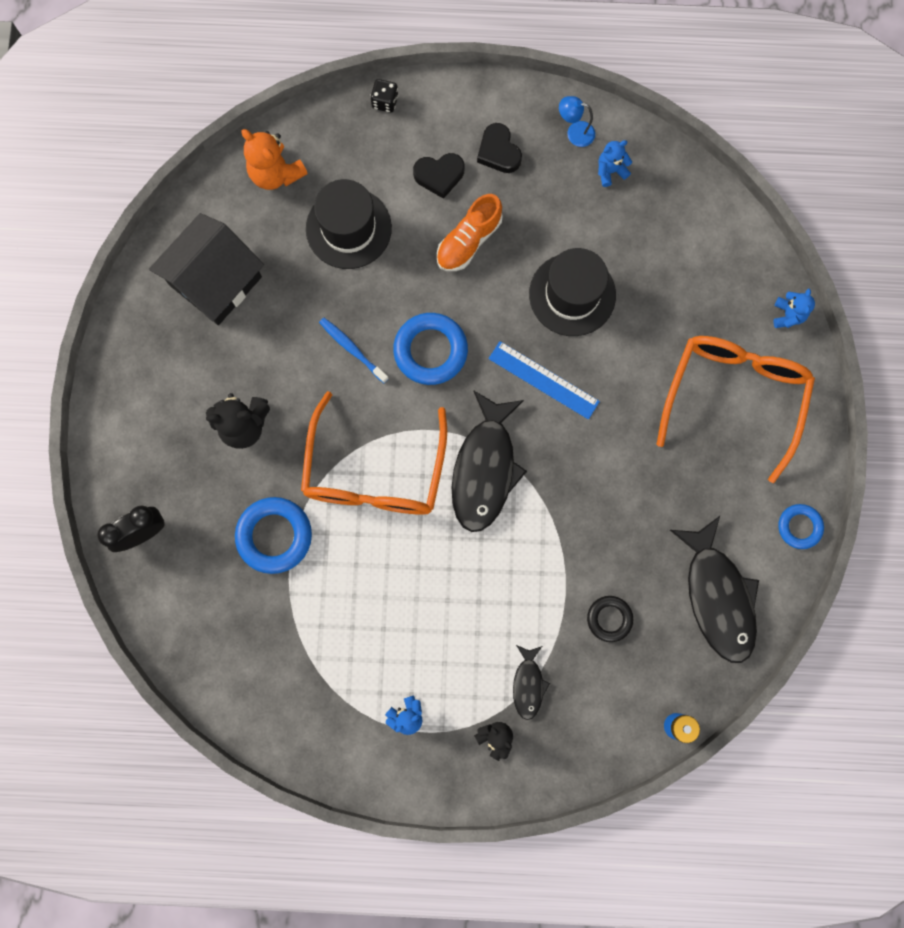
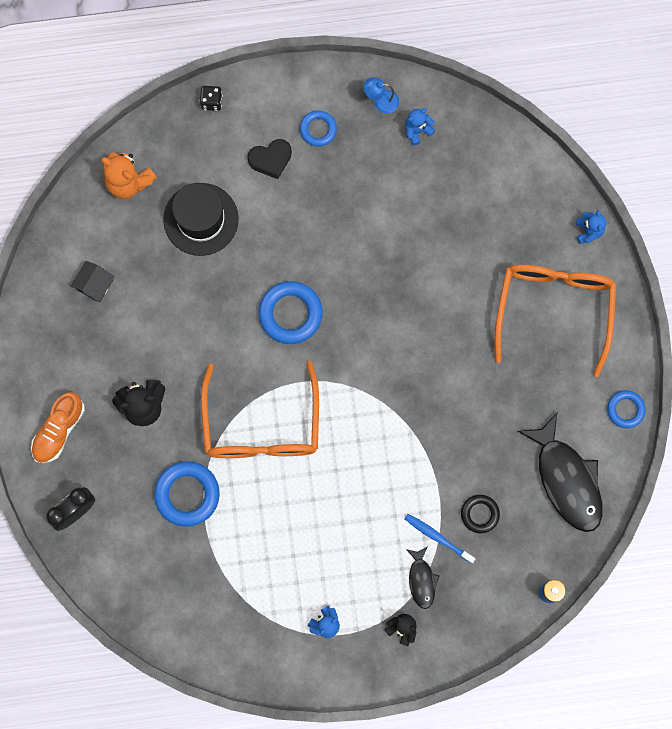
camera: 10 degrees left, 0 degrees up
black house [149,213,264,325] -> black house [71,261,114,303], size x0.46
blue toothbrush [319,317,389,383] -> blue toothbrush moved to [404,514,476,564]
orange shoe [437,194,503,271] -> orange shoe moved to [31,392,85,463]
black fish [452,390,527,532] -> none
black heart [477,123,522,173] -> blue ring [300,110,337,147]
blue ruler [489,341,600,420] -> none
black hat [529,248,616,336] -> none

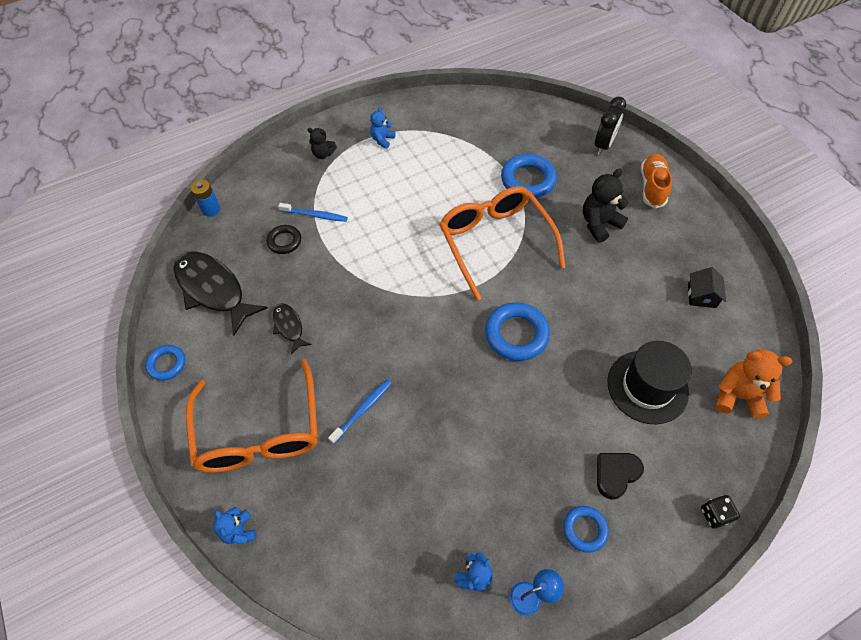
camera: 160 degrees right, 20 degrees down
black fish [406,547,439,609] -> black fish moved to [273,303,312,354]
none -> blue toothbrush [328,379,392,444]

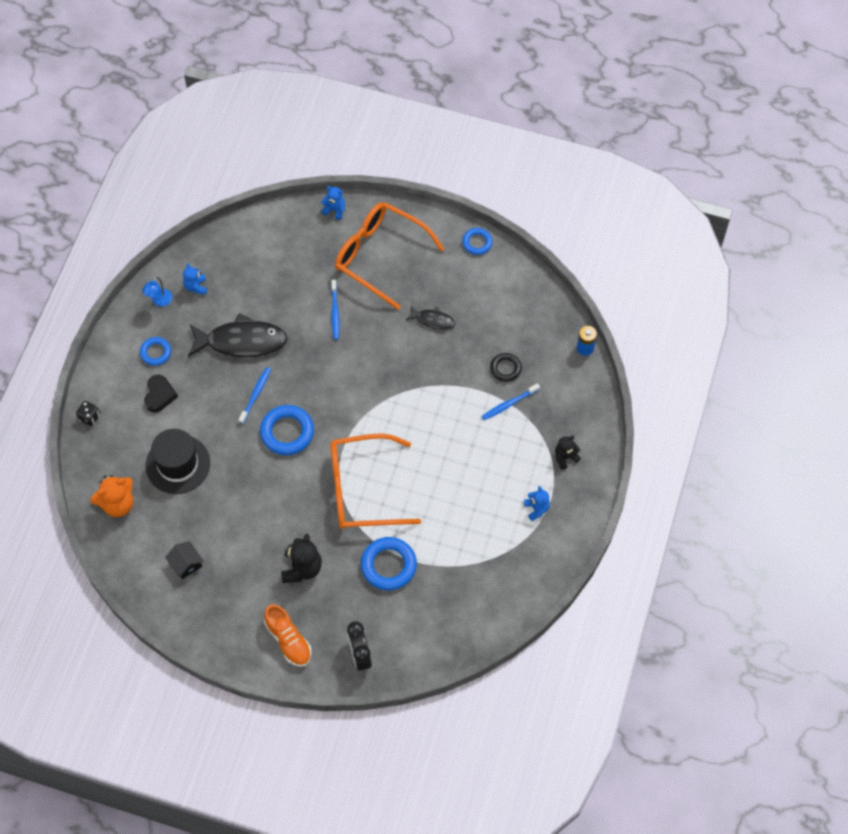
camera: 135 degrees right, 5 degrees up
black fish [173,251,268,336] -> black fish moved to [188,313,287,357]
orange glasses [439,186,565,301] -> orange glasses turned 150 degrees clockwise [330,433,421,529]
none -> blue toothbrush [238,367,271,424]

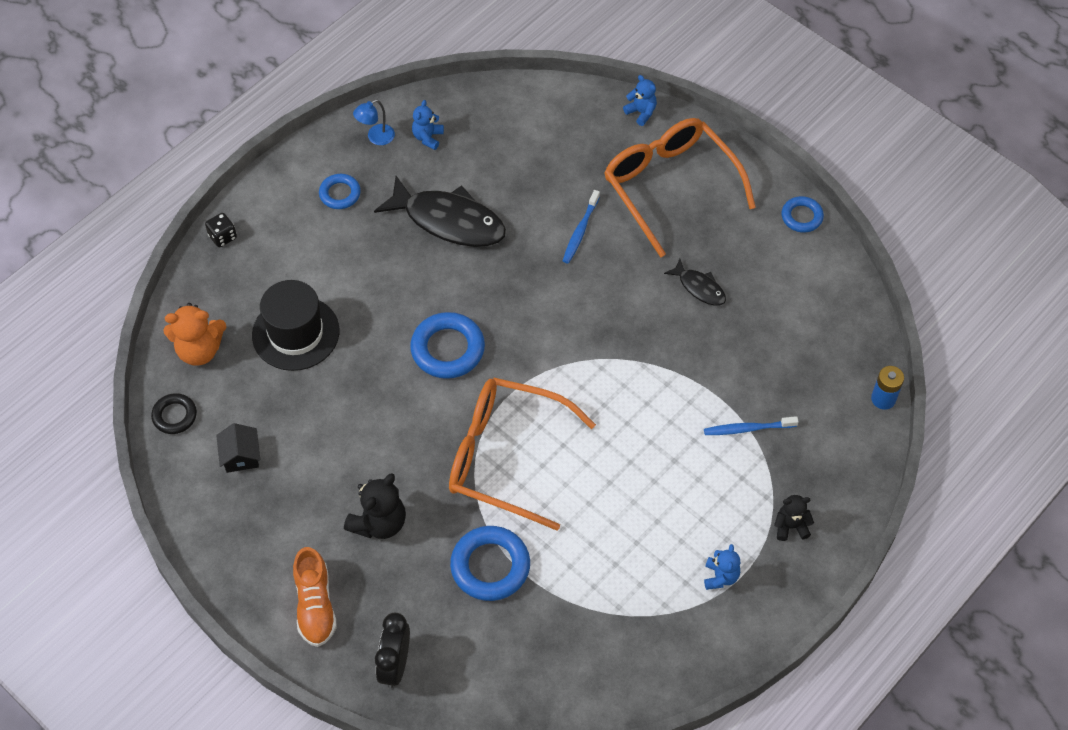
camera: 25 degrees right, 5 degrees down
black heart [144,375,178,412] -> none
blue toothbrush [238,367,271,424] -> none
black ring [490,353,522,382] -> black ring moved to [151,393,197,434]

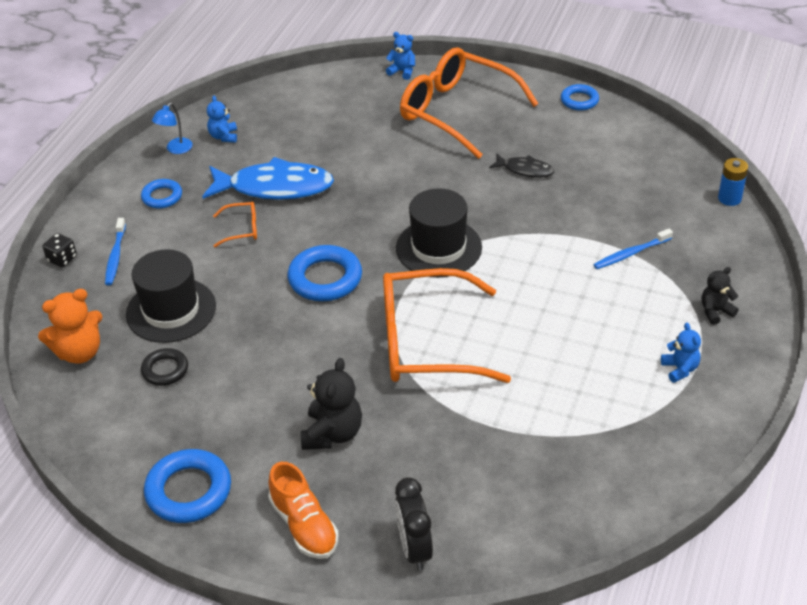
camera: 20 degrees left, 15 degrees down
black ring [151,393,197,434] -> black ring moved to [141,348,188,386]
black house [216,423,260,473] -> none
black fish [374,176,506,247] -> blue fish [202,157,334,200]
blue ring [450,526,530,601] -> blue ring moved to [144,449,231,523]
blue toothbrush [563,190,600,264] -> blue toothbrush moved to [105,218,126,285]
none -> orange glasses [213,202,257,247]
none -> black hat [396,188,482,277]

